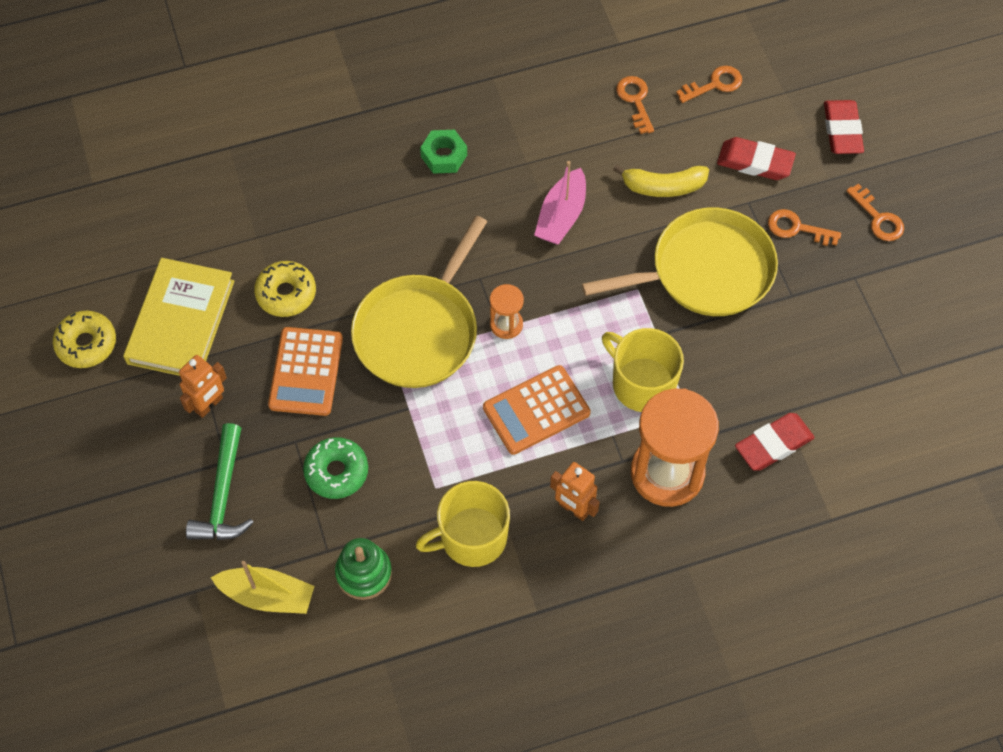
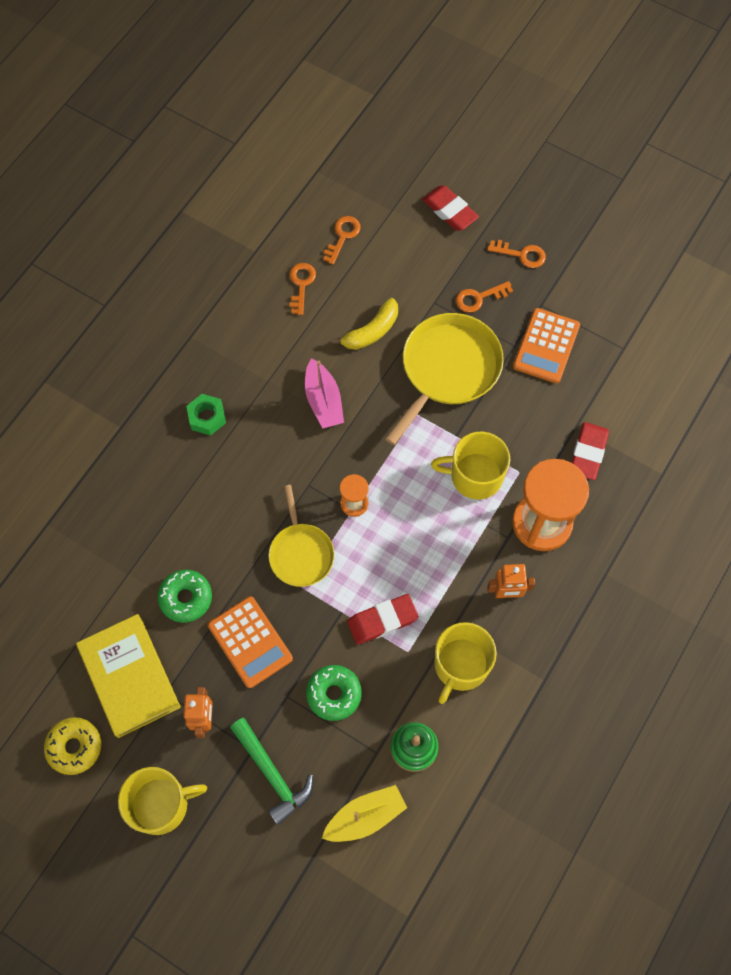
camera: 40 degrees left, 5 degrees up
yellow donut [254,261,316,317] -> green donut [158,570,212,623]
yellow pan [351,216,487,388] -> yellow pan [268,485,335,587], size x0.62
orange calculator [483,365,591,455] -> orange calculator moved to [513,308,580,383]
orange key [616,76,654,134] -> orange key turned 60 degrees clockwise [289,263,316,315]
red eraser [717,137,796,180] -> red eraser moved to [347,594,419,645]
none -> yellow mug [118,767,207,835]

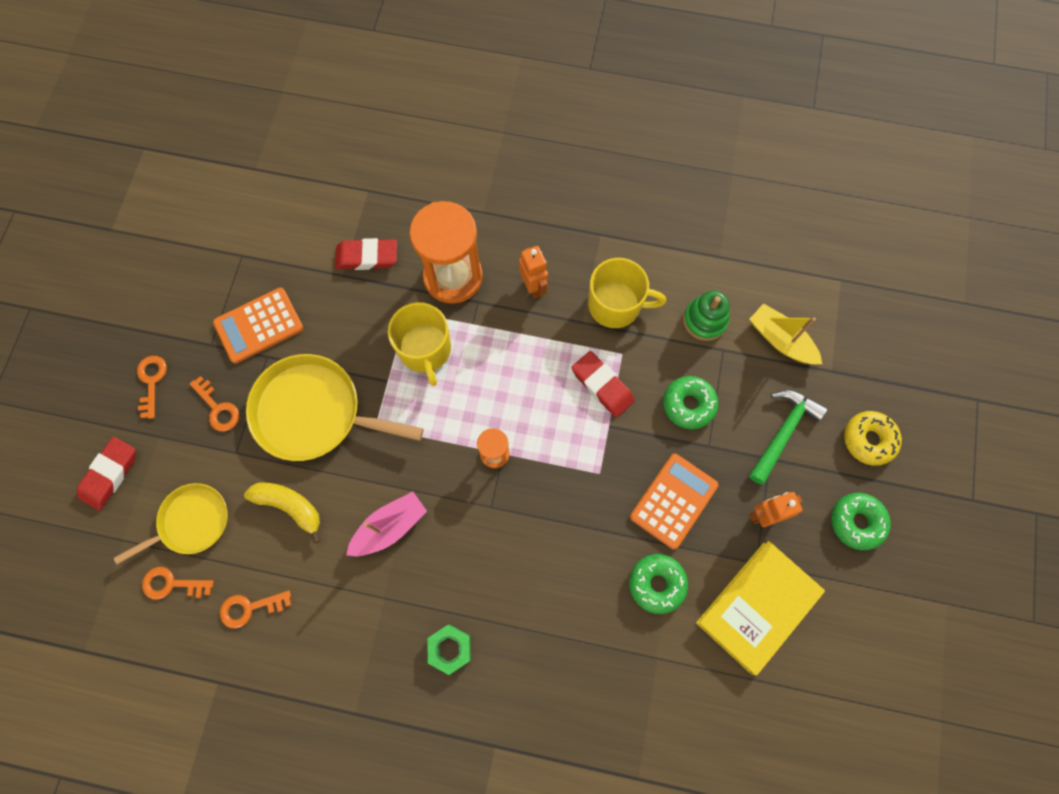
camera: 110 degrees left, 5 degrees up
yellow donut [44,717,101,775] -> yellow donut moved to [844,411,902,466]
yellow mug [118,767,207,835] -> green donut [831,493,891,550]
yellow pan [268,485,335,587] -> yellow pan moved to [114,483,228,565]
orange calculator [513,308,580,383] -> orange calculator turned 150 degrees clockwise [213,288,303,364]

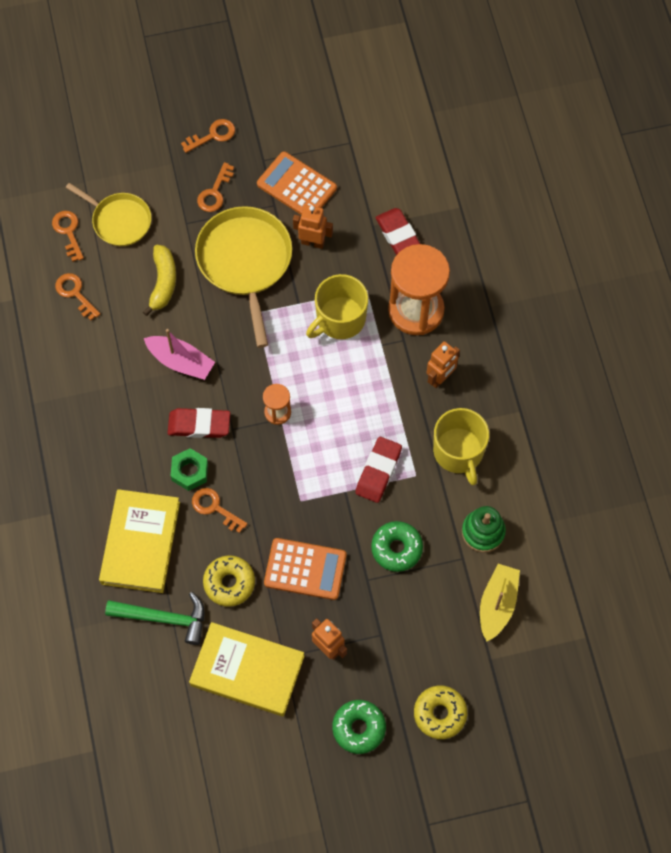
camera: 65 degrees right, 5 degrees down
red eraser [77,437,136,511] -> red eraser moved to [168,408,230,438]
green nut [428,625,471,675] -> green nut moved to [171,448,208,491]
green donut [629,554,688,614] -> yellow donut [203,555,255,607]
green hammer [749,389,828,485] -> green hammer moved to [105,592,204,645]
none -> yellow book [99,489,180,593]
none -> orange key [192,488,248,533]
none -> orange robot [293,205,333,249]

